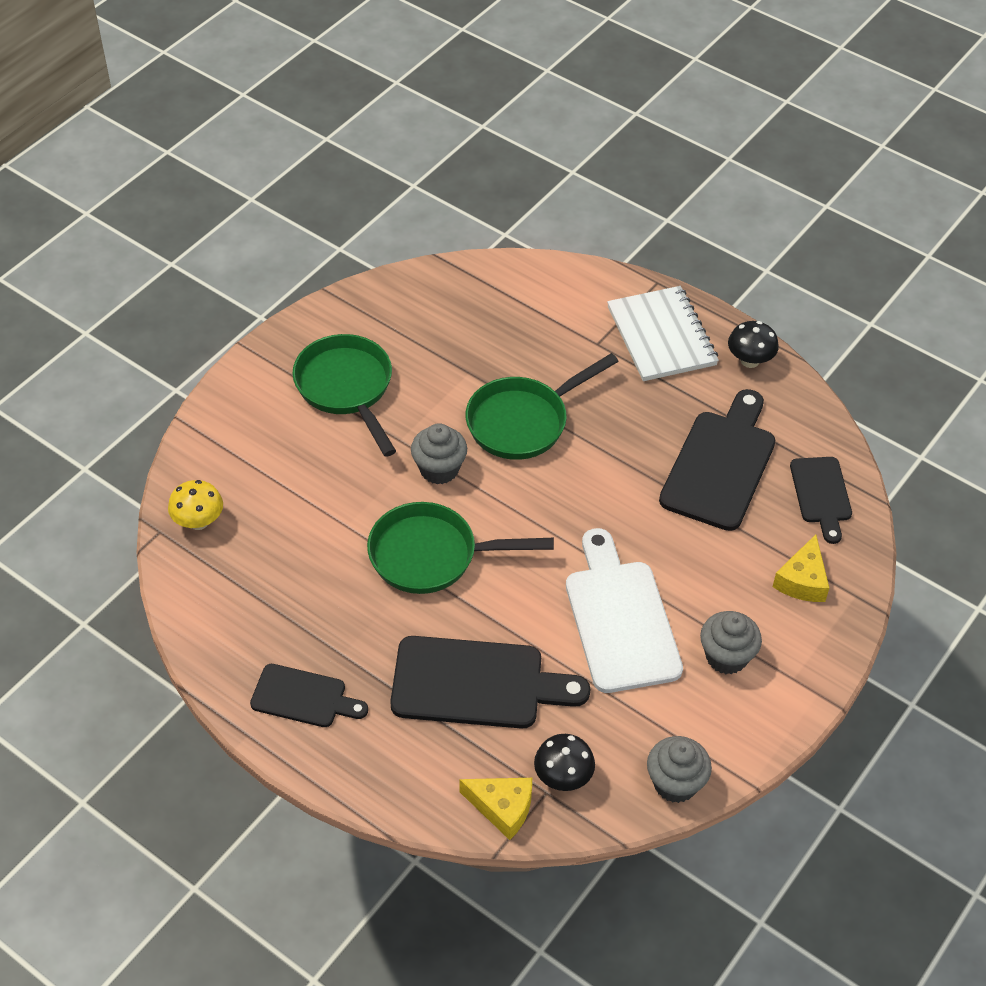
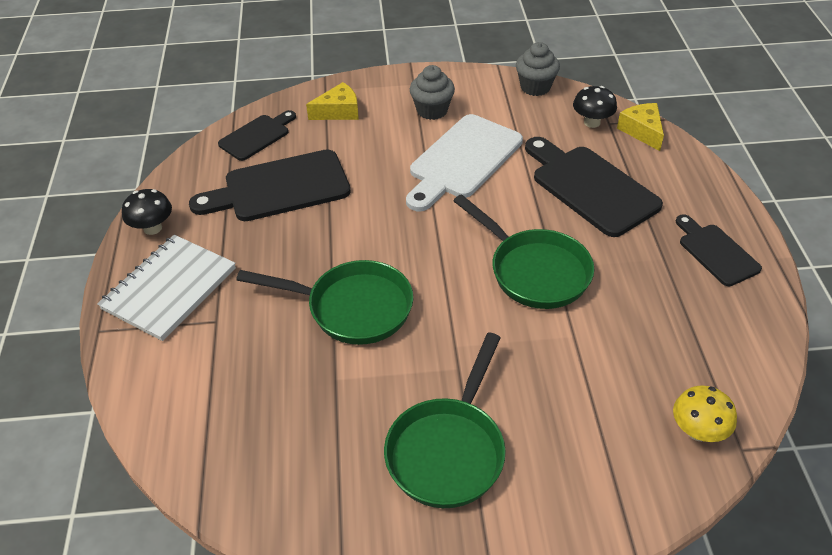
camera: 130 degrees left, 5 degrees down
grey cupcake [411,423,467,484] -> none

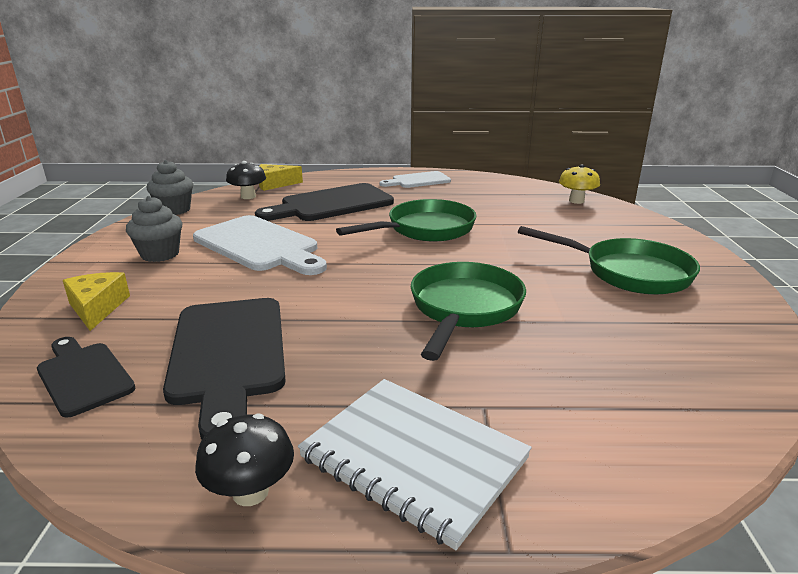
camera: 85 degrees left, 20 degrees down
black cutting board [676,214,762,286] -> white cutting board [379,171,451,188]

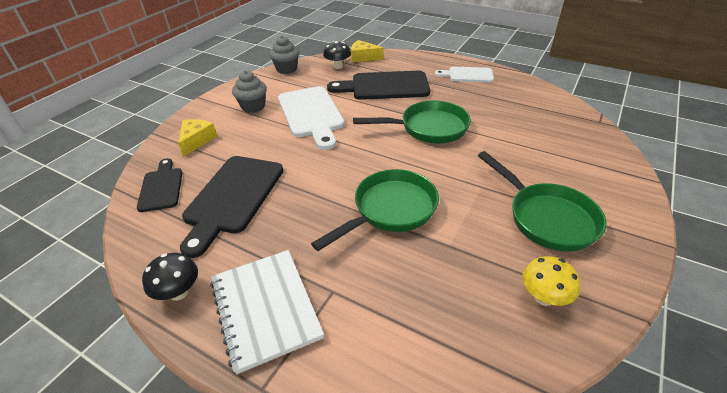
camera: 30 degrees right, 15 degrees up
yellow mushroom [559,164,600,204] -> yellow mushroom moved to [522,256,580,306]

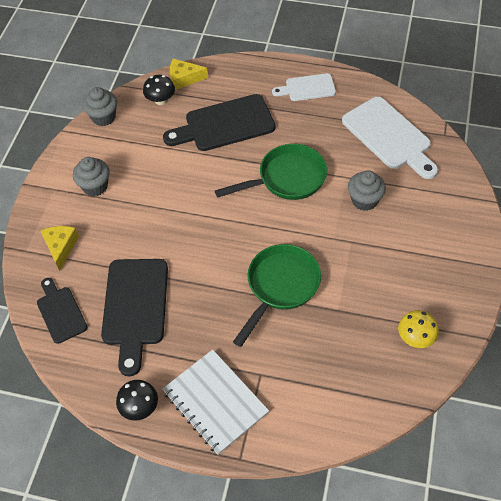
camera: 15 degrees left, 15 degrees up
white cutting board [278,86,344,150] -> white cutting board moved to [342,97,438,179]
green pan [478,151,606,251] -> none
none -> grey cupcake [348,171,386,211]

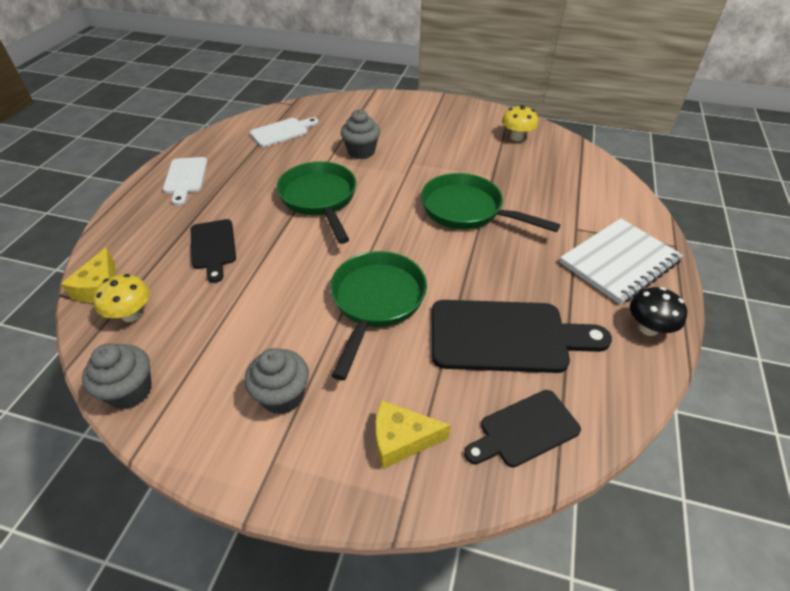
camera: 90 degrees left, 10 degrees down
black mushroom [143,75,175,105] -> yellow mushroom [93,274,150,322]
black cutting board [163,94,275,151] -> black cutting board [191,219,236,283], size x0.59
white cutting board [342,97,438,179] -> white cutting board [250,117,318,147], size x0.59
none -> green pan [330,251,427,380]

